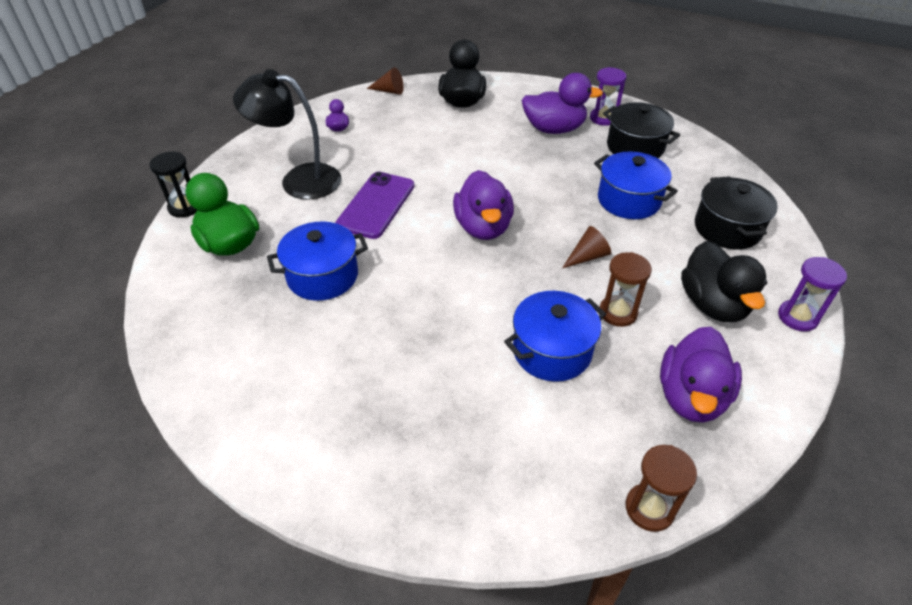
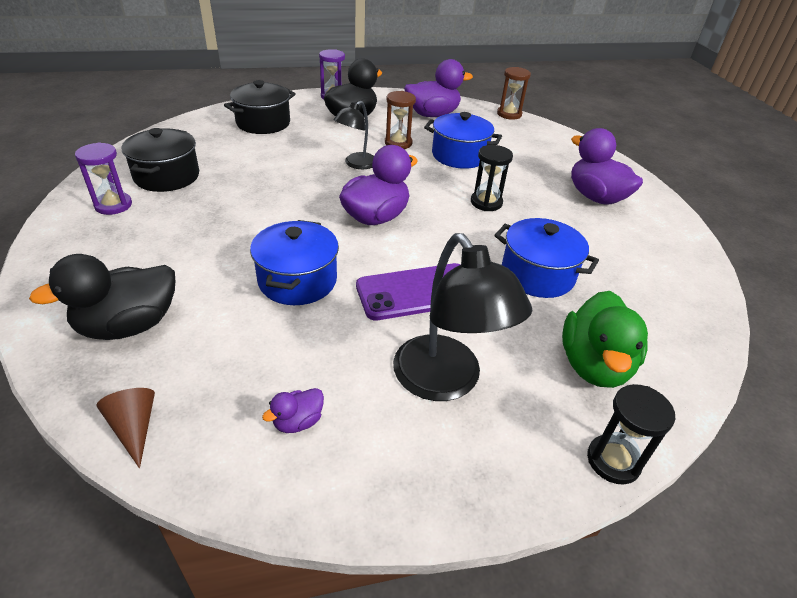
camera: 130 degrees left, 5 degrees down
purple duck [522,73,603,134] -> purple duck moved to [571,128,643,205]
brown cone [562,226,611,268] -> black lamp [334,101,374,169]
blue pot [594,151,678,219] -> blue pot moved to [250,220,339,305]
none -> black hourglass [471,145,513,211]

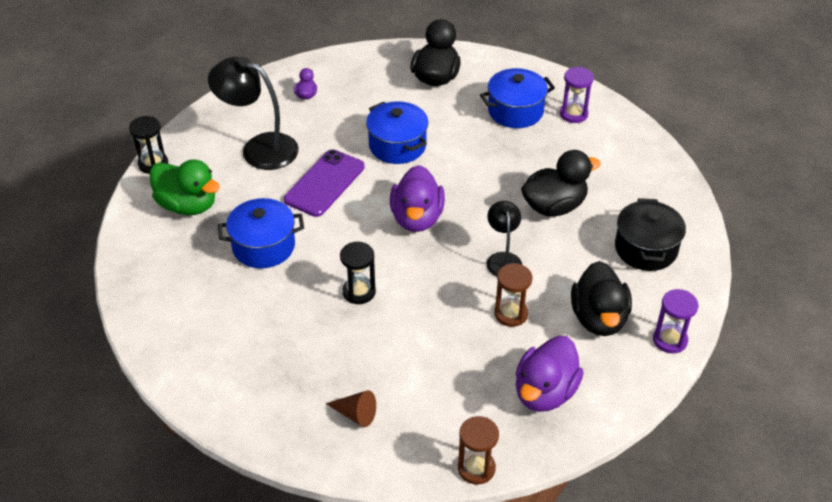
camera: 140 degrees right, 5 degrees up
brown cone [97,388,155,468] -> brown cone moved to [326,390,376,427]
black pot [122,128,199,192] -> none
blue pot [424,112,502,169] -> blue pot moved to [480,68,555,128]
green duck [562,291,648,388] -> green duck turned 150 degrees clockwise [149,159,220,215]
purple duck [571,128,643,205] -> none
none -> black duck [521,150,601,216]

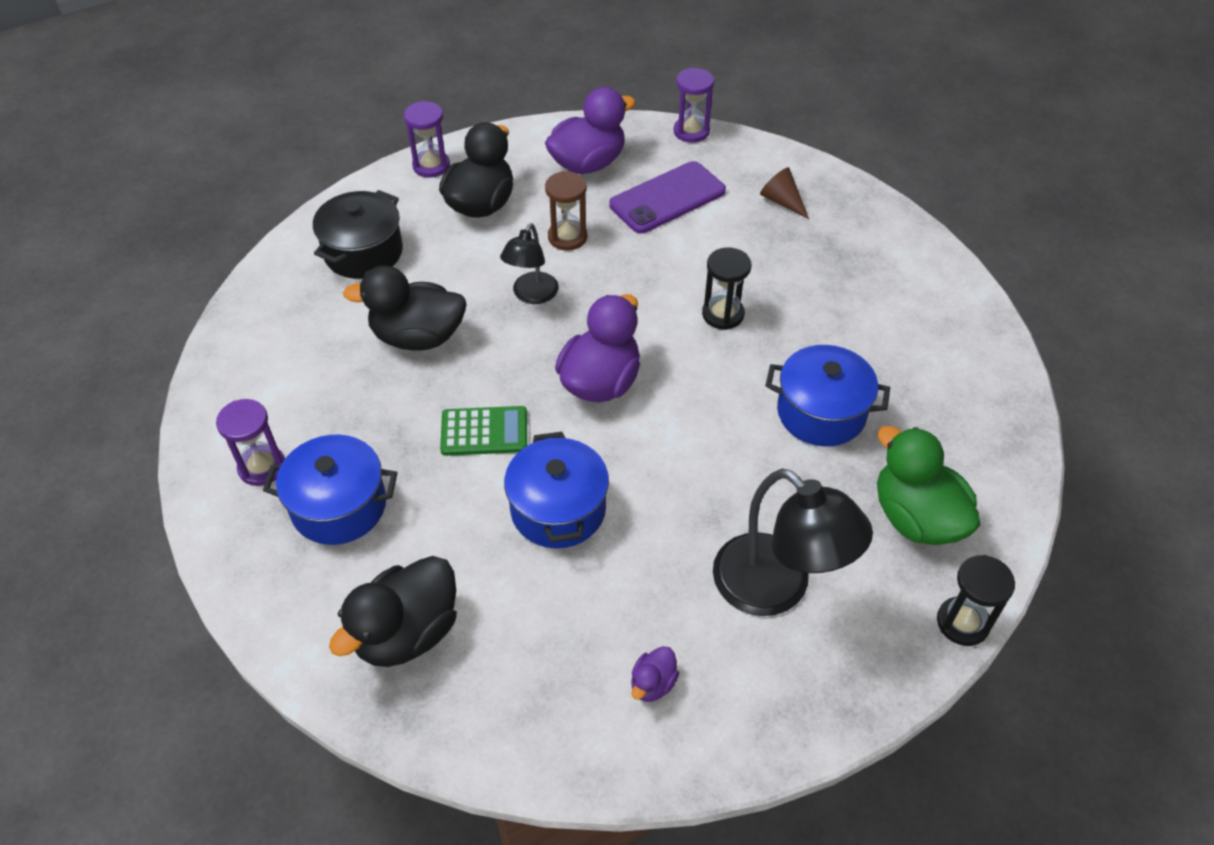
camera: 155 degrees left, 5 degrees up
purple phone [284,149,365,217] -> purple phone moved to [609,161,726,233]
brown hourglass [458,416,499,485] -> purple hourglass [674,68,714,143]
none -> green calculator [440,406,527,456]

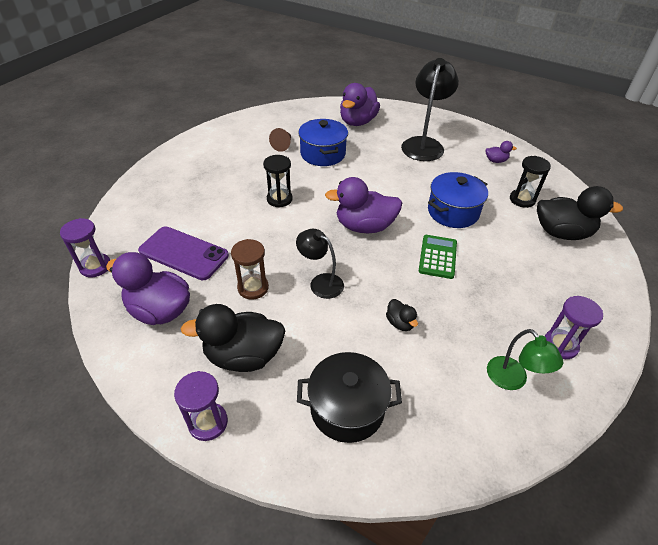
camera: 120 degrees left, 5 degrees down
blue pot [263,434,398,545] -> none
black duck [343,265,467,351] -> black duck [386,299,418,331], size x0.46
green calculator [440,406,527,456] -> green calculator turned 45 degrees clockwise [419,235,457,279]
black lamp [500,223,559,304] -> black lamp turned 135 degrees counterclockwise [296,229,344,299]
brown cone [760,167,809,219] -> brown cone moved to [269,128,291,152]
green duck [877,426,981,545] -> purple duck [340,83,380,126]
black hourglass [937,555,1015,646] -> black hourglass moved to [510,156,551,208]
none -> green lamp [487,329,564,390]

